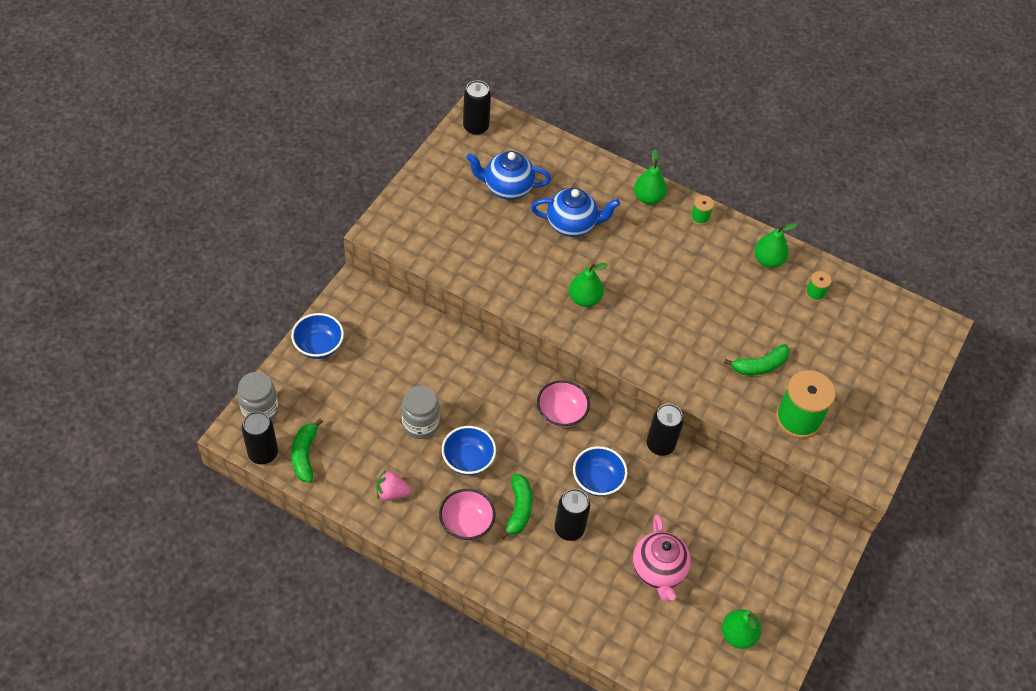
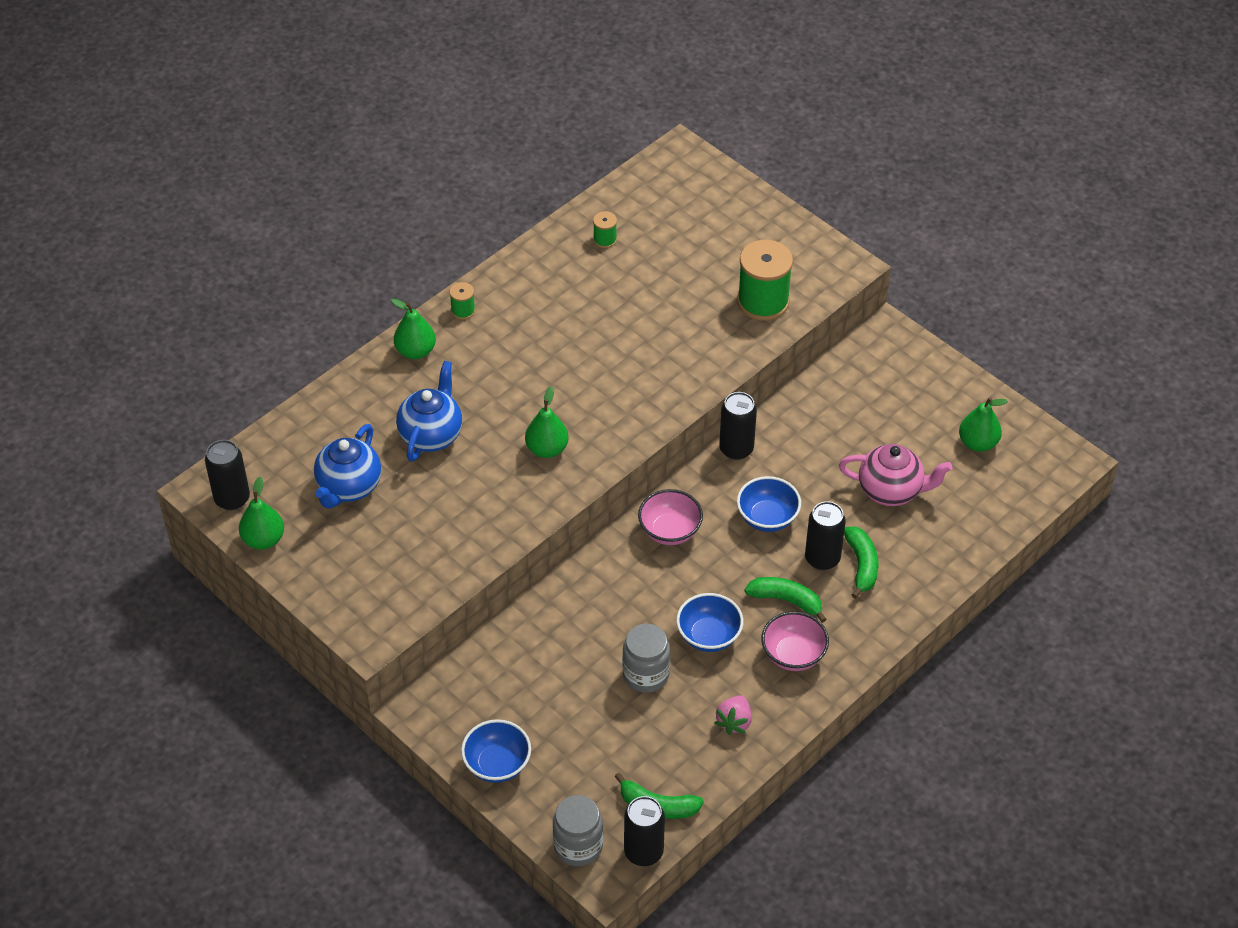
camera: 70 degrees left, 5 degrees down
green banana [724,344,790,375] -> green banana moved to [844,526,878,599]
green pear [754,223,798,268] -> green pear moved to [239,477,284,550]

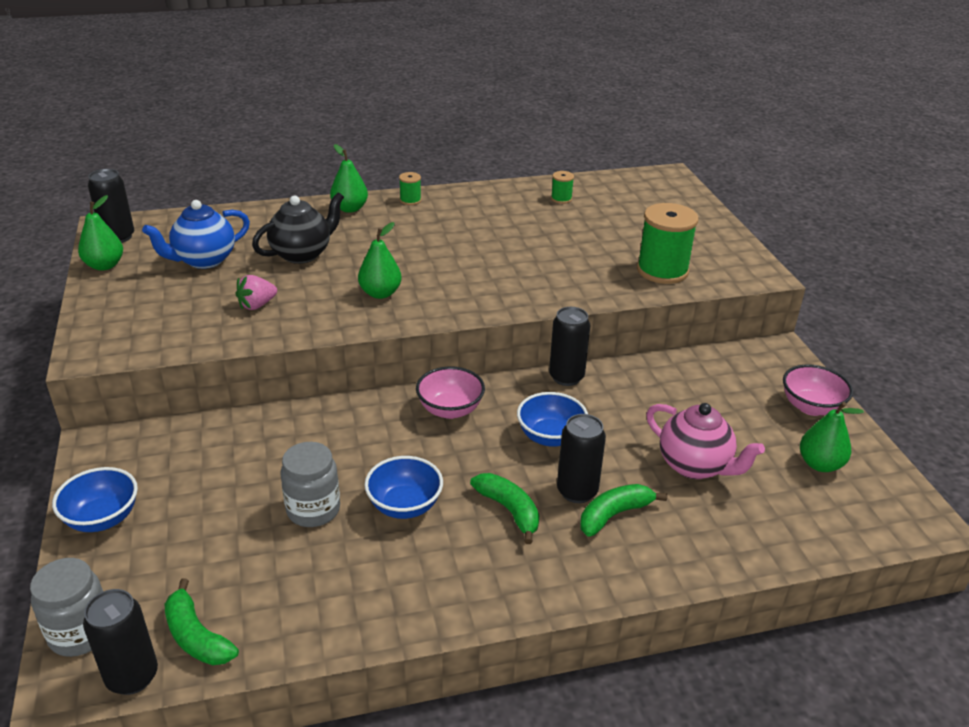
camera: 30 degrees right, 15 degrees down
blue teapot [396,361,462,461] -> black teapot [252,192,344,264]
pink strawberry [715,695,752,735] -> pink strawberry moved to [236,275,277,310]
pink bowl [761,611,829,671] -> pink bowl moved to [783,365,853,416]
green banana [844,526,878,599] -> green banana turned 150 degrees counterclockwise [580,484,667,537]

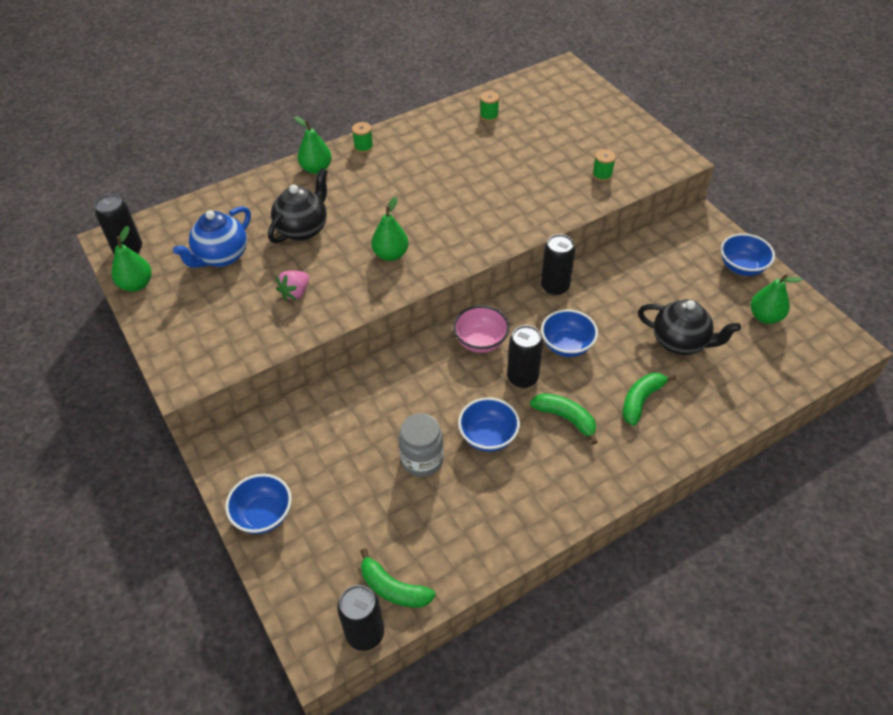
camera: 15 degrees left, 15 degrees up
grey jar [30,558,103,657] -> none
black can [557,414,606,503] -> black can moved to [507,325,543,388]
green spool [637,203,698,284] -> green spool [592,149,616,181], size x0.47
pink teapot [646,403,765,479] -> black teapot [638,299,741,355]
pink bowl [783,365,853,416] -> blue bowl [721,233,775,276]

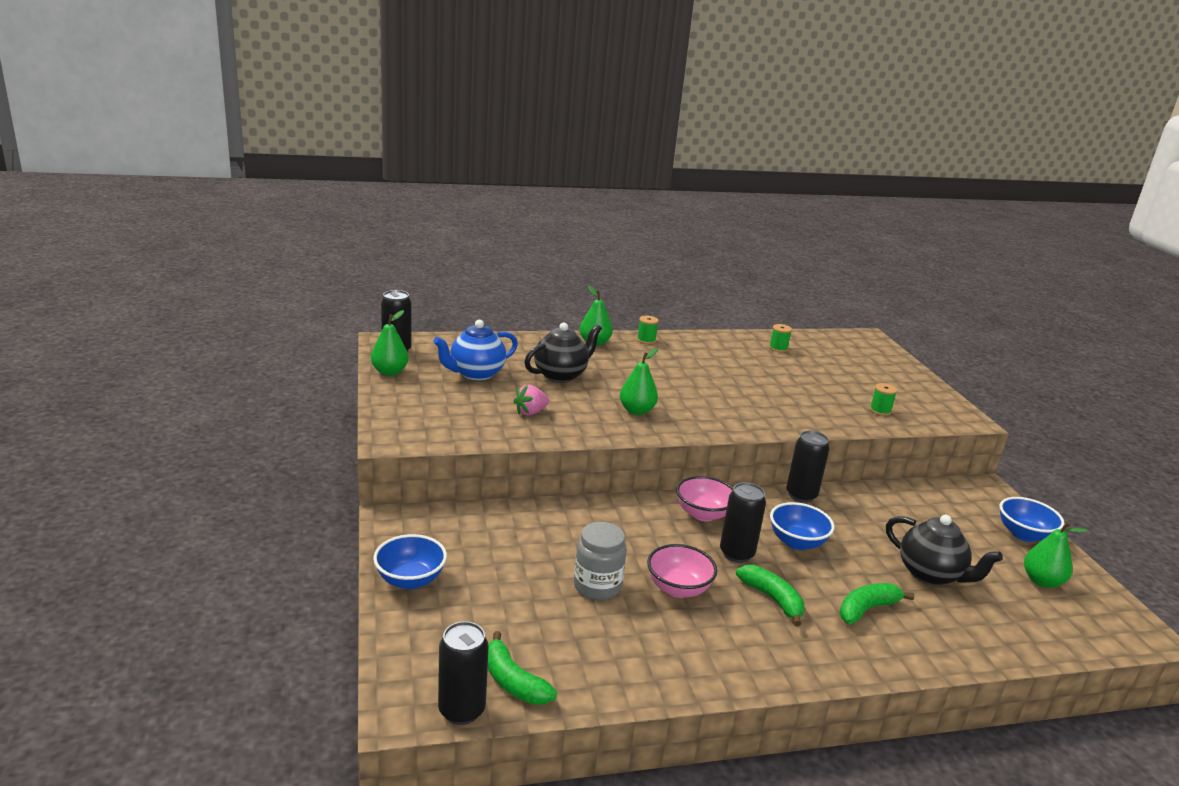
camera: 15 degrees right, 25 degrees down
blue bowl [458,397,520,452] -> pink bowl [647,544,717,598]

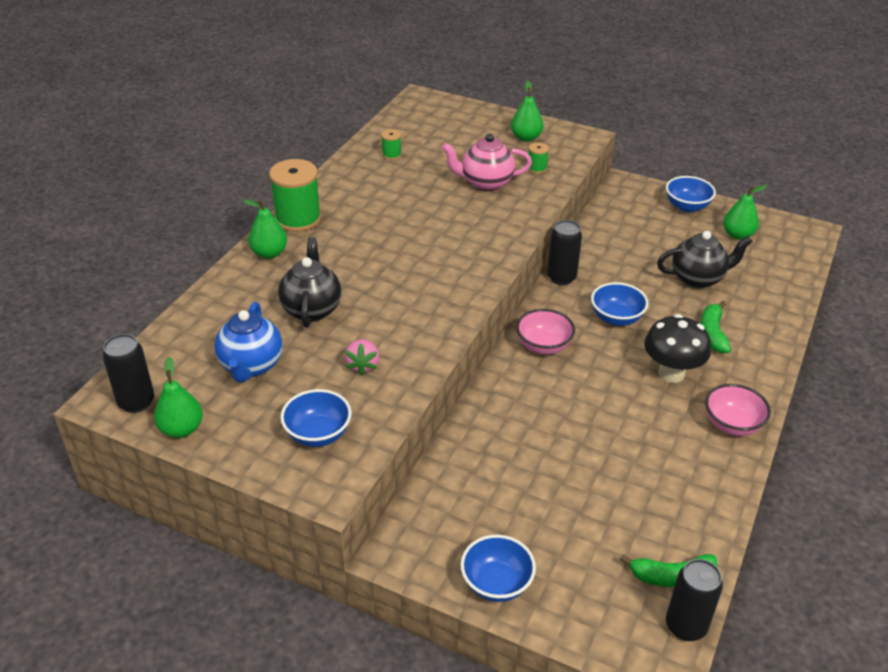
camera: 50 degrees left, 15 degrees up
grey jar [574,522,627,600] -> none
green pear [620,348,658,415] -> green pear moved to [511,81,543,142]
green spool [637,316,659,344] -> green spool [269,159,321,232], size x2.15
pink bowl [647,544,717,598] -> pink bowl moved to [705,384,771,436]
black can [720,482,766,563] -> none
green banana [736,565,804,626] -> black mushroom [644,314,711,383]
none -> blue bowl [280,389,352,447]
none -> pink teapot [442,134,532,191]

